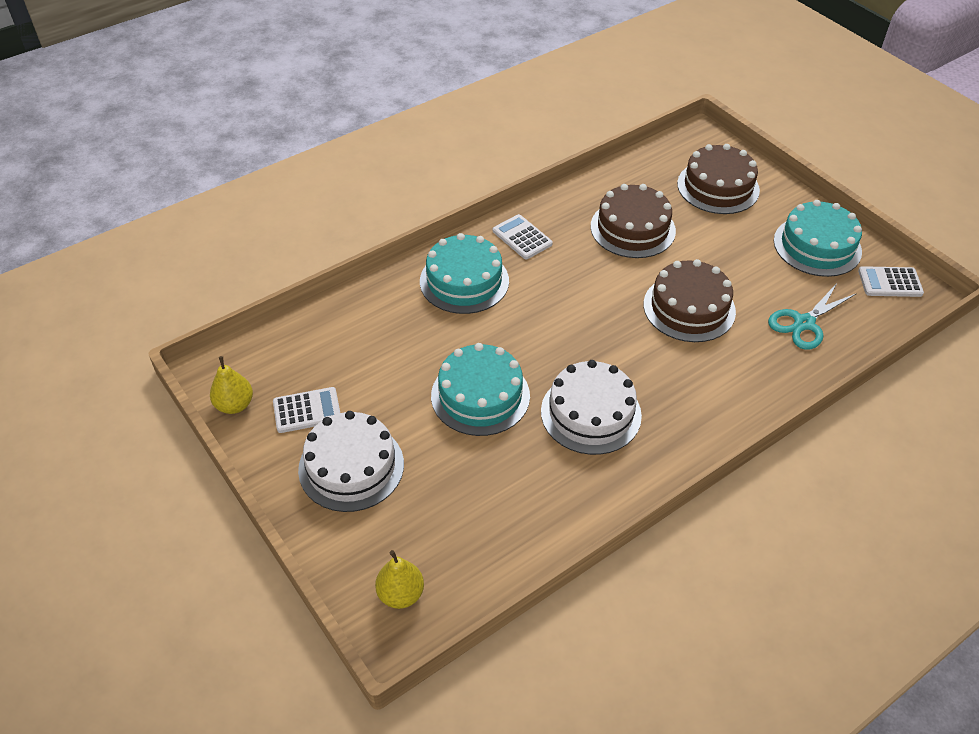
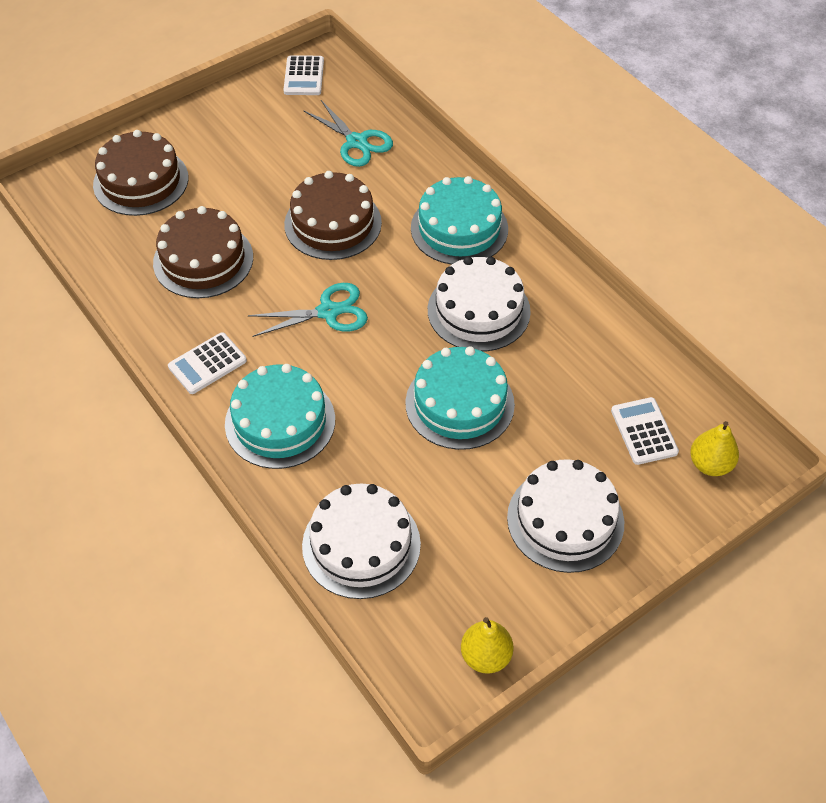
camera: 90 degrees left, 5 degrees up
white calculator [273,387,340,433] -> white calculator moved to [611,397,679,465]
turquoise cake [774,200,862,277] -> turquoise cake moved to [411,176,508,265]
none -> turquoise scissors [248,283,368,337]
none -> white cake [302,484,421,599]

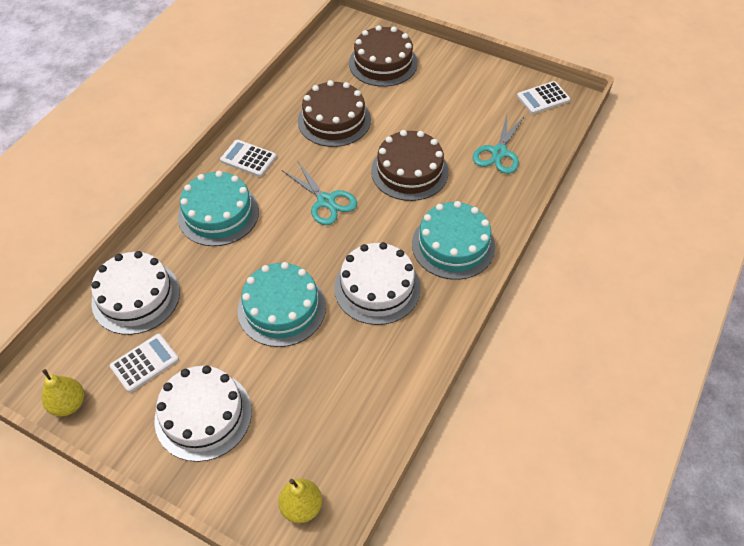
camera: 65 degrees right, 0 degrees up
white calculator [611,397,679,465] -> white calculator moved to [110,334,179,393]

